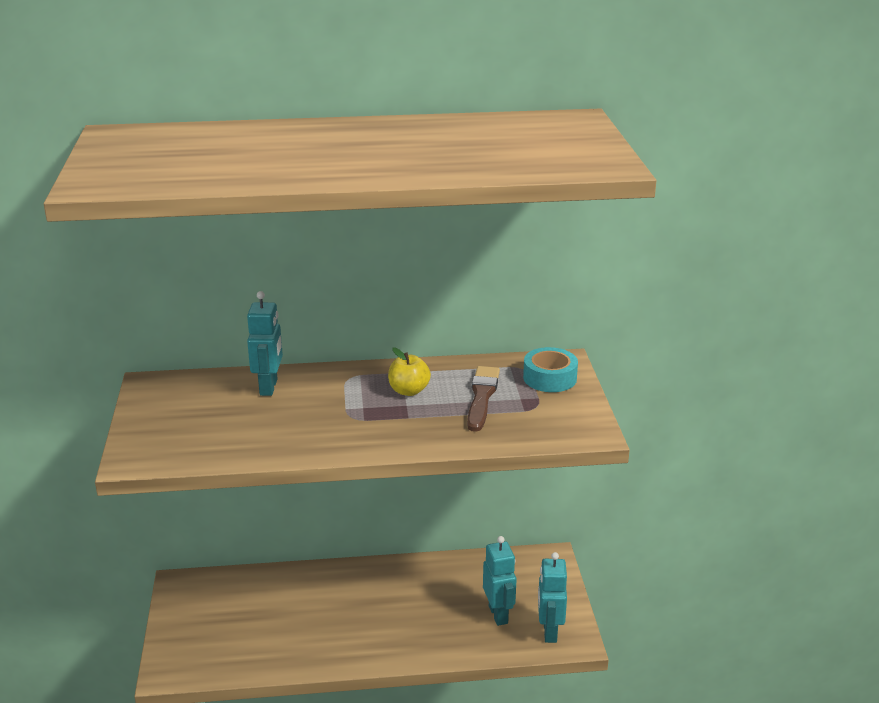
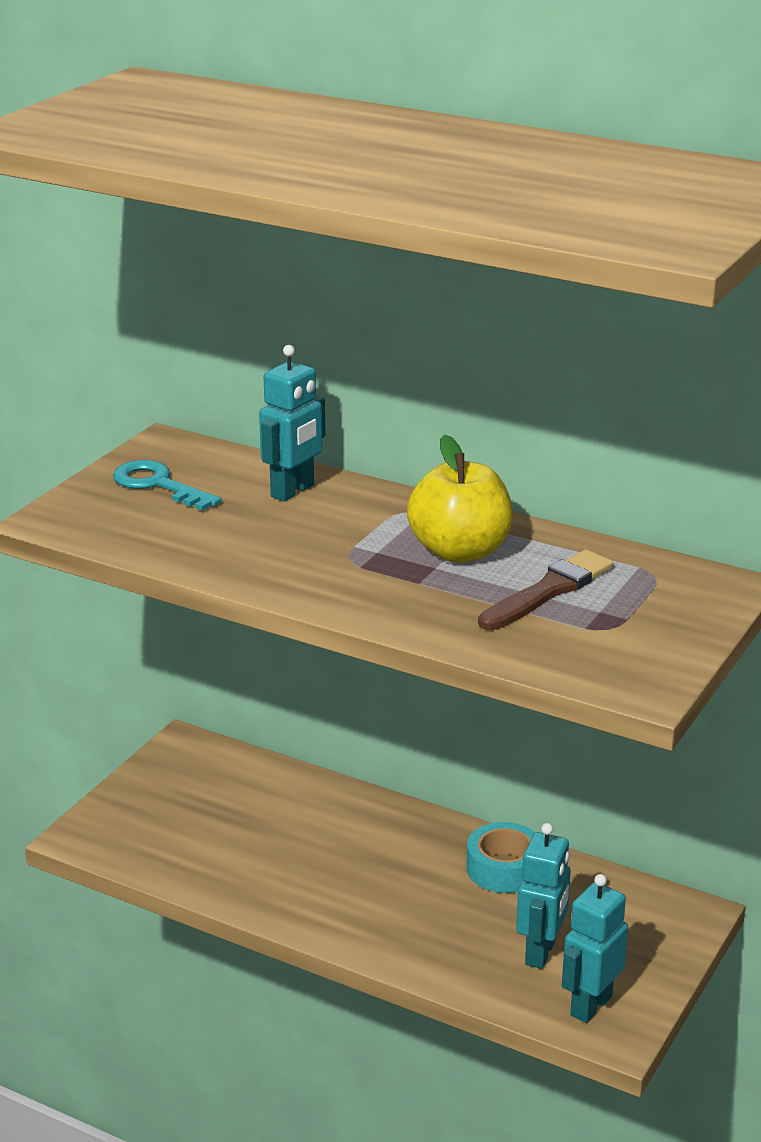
camera: 35 degrees right, 0 degrees up
yellow apple [388,348,431,396] -> yellow apple [407,435,512,563], size x1.59
turquoise tape [523,347,578,392] -> turquoise tape moved to [466,822,535,893]
none -> turquoise key [113,460,221,511]

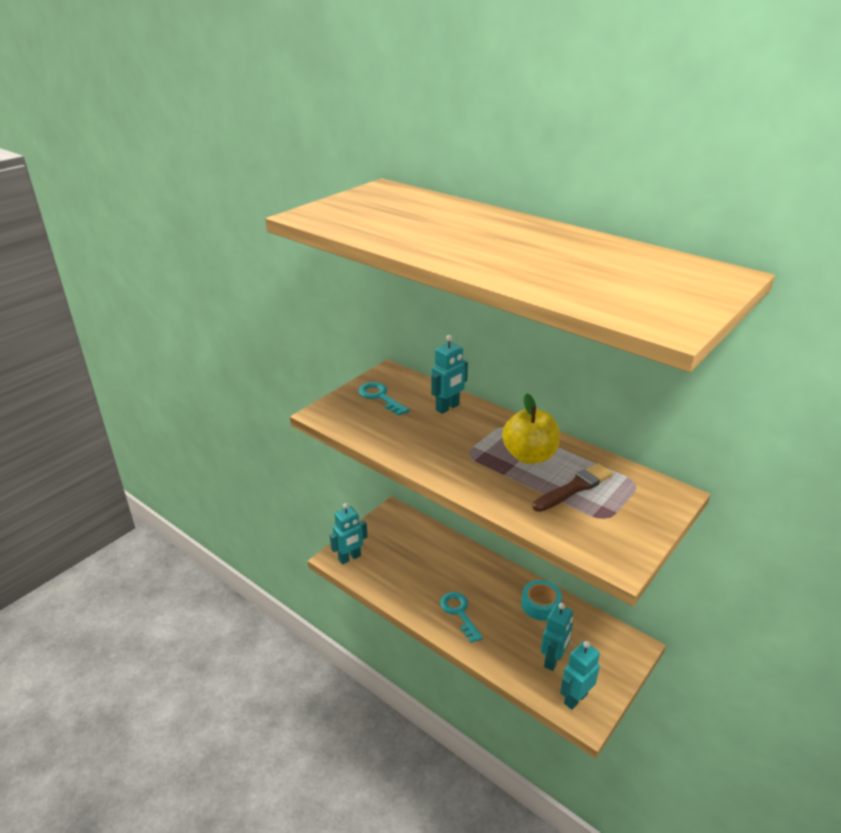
camera: 10 degrees right, 5 degrees up
none -> turquoise robot [330,503,367,564]
none -> turquoise key [440,592,483,643]

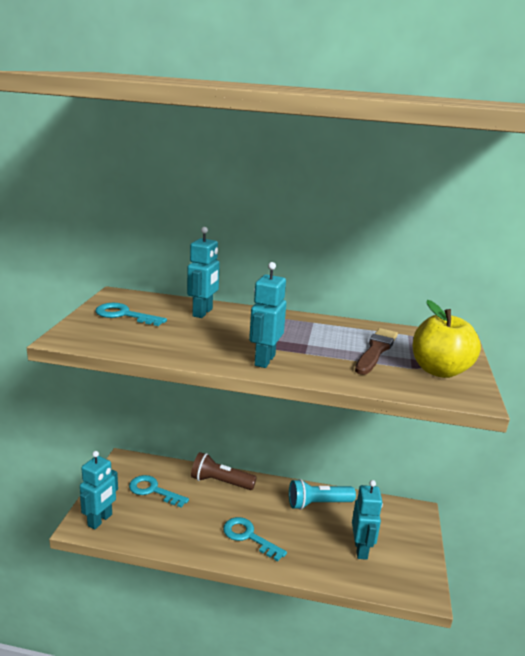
camera: 30 degrees left, 10 degrees down
yellow apple [502,393,560,464] -> yellow apple moved to [413,300,481,378]
turquoise tape [521,580,562,621] -> turquoise flashlight [289,479,356,510]
turquoise robot [560,641,600,710] -> turquoise robot moved to [249,262,286,368]
none -> turquoise key [129,475,189,507]
none -> brown flashlight [191,452,257,490]

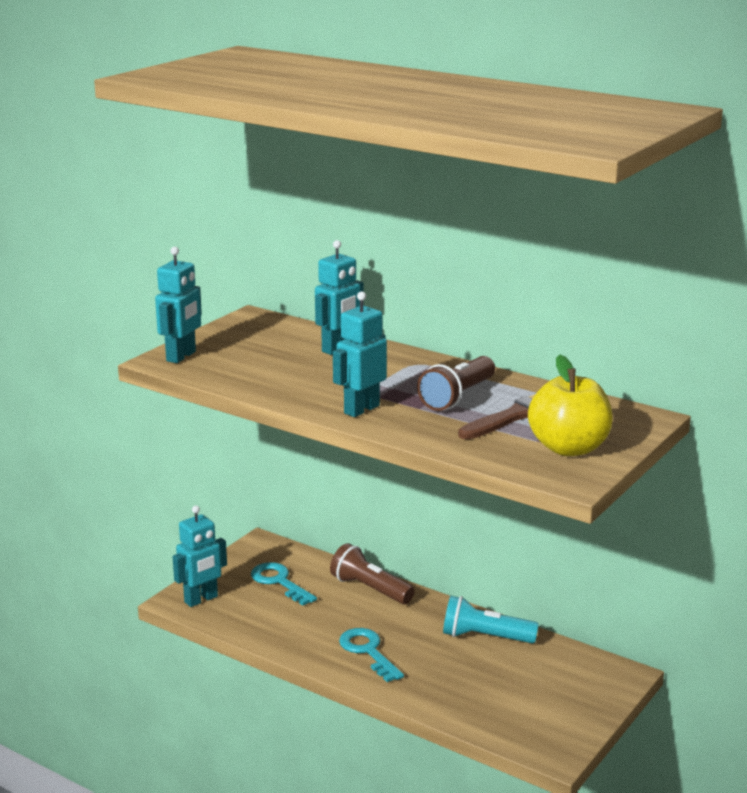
camera: 25 degrees right, 0 degrees up
turquoise key [95,303,167,326] -> none
turquoise robot [352,480,383,560] -> turquoise robot moved to [155,247,202,363]
none -> brown flashlight [417,356,495,411]

